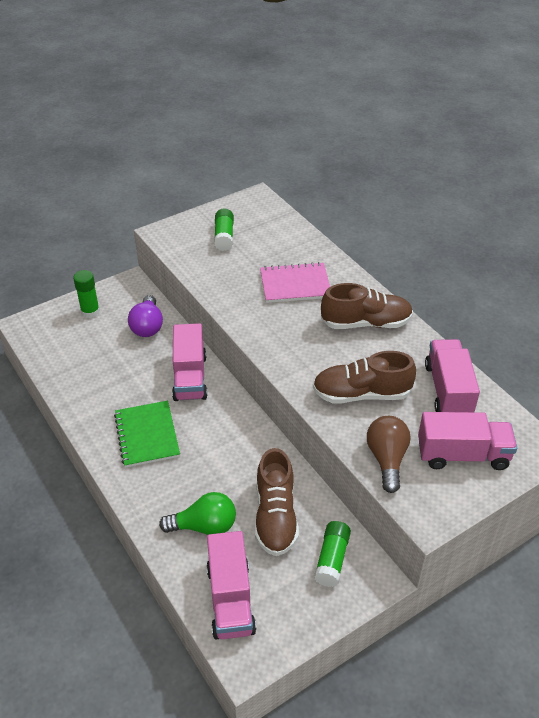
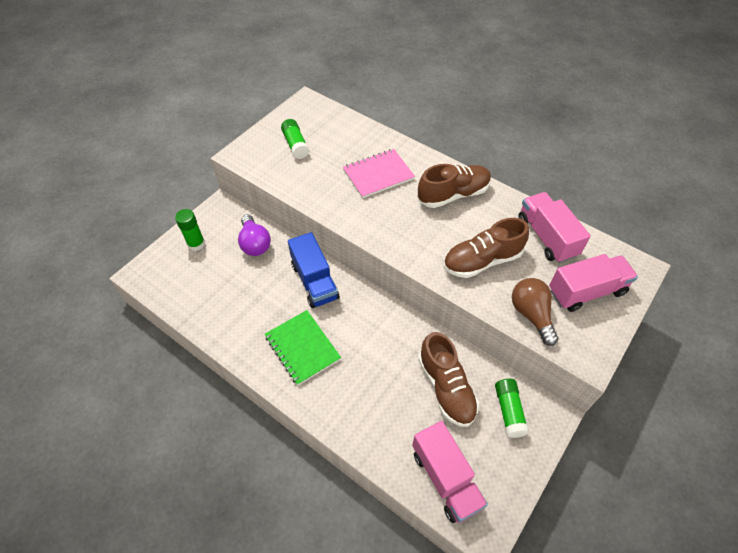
camera: 20 degrees left, 10 degrees up
green light bulb [159,492,236,535] -> none
pink truck [172,323,208,401] -> blue truck [288,232,339,308]

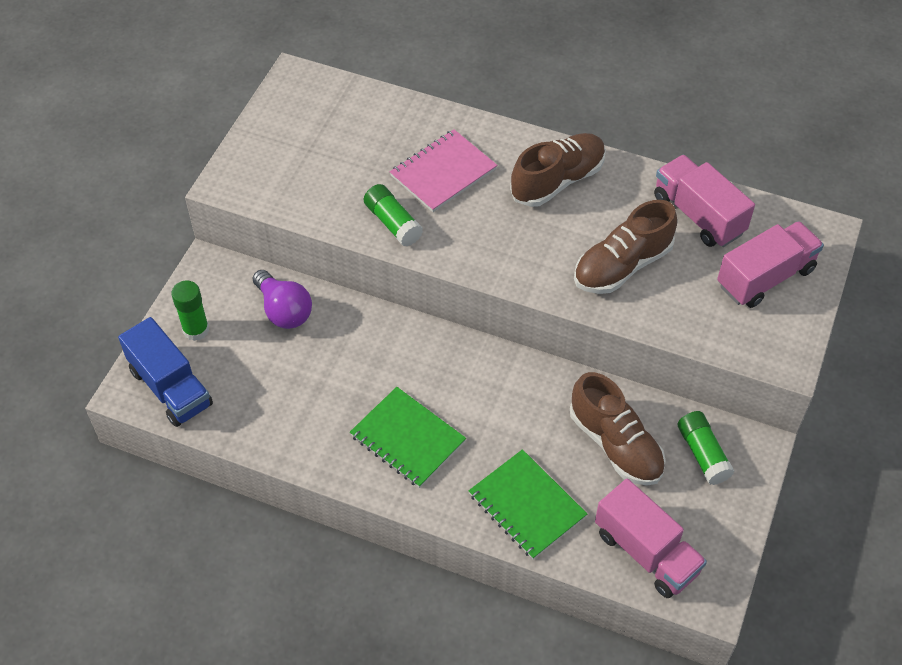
camera: 15 degrees left, 0 degrees up
green glue stick [281,119,309,159] -> green glue stick moved to [364,184,423,246]
blue truck [288,232,339,308] -> blue truck moved to [118,317,213,427]
brown light bulb [512,278,558,346] -> none
none -> green notebook [469,449,587,559]

